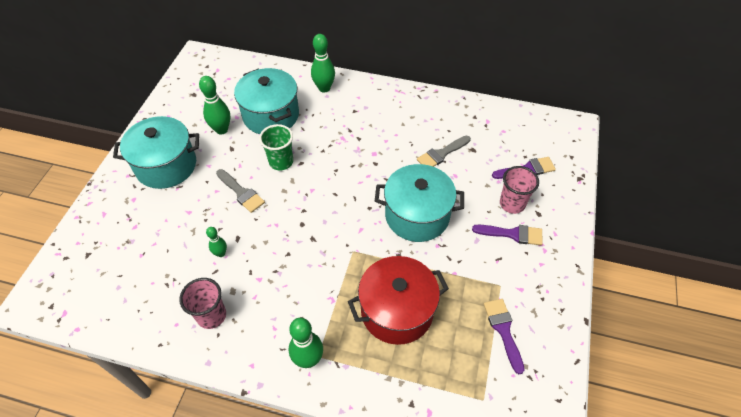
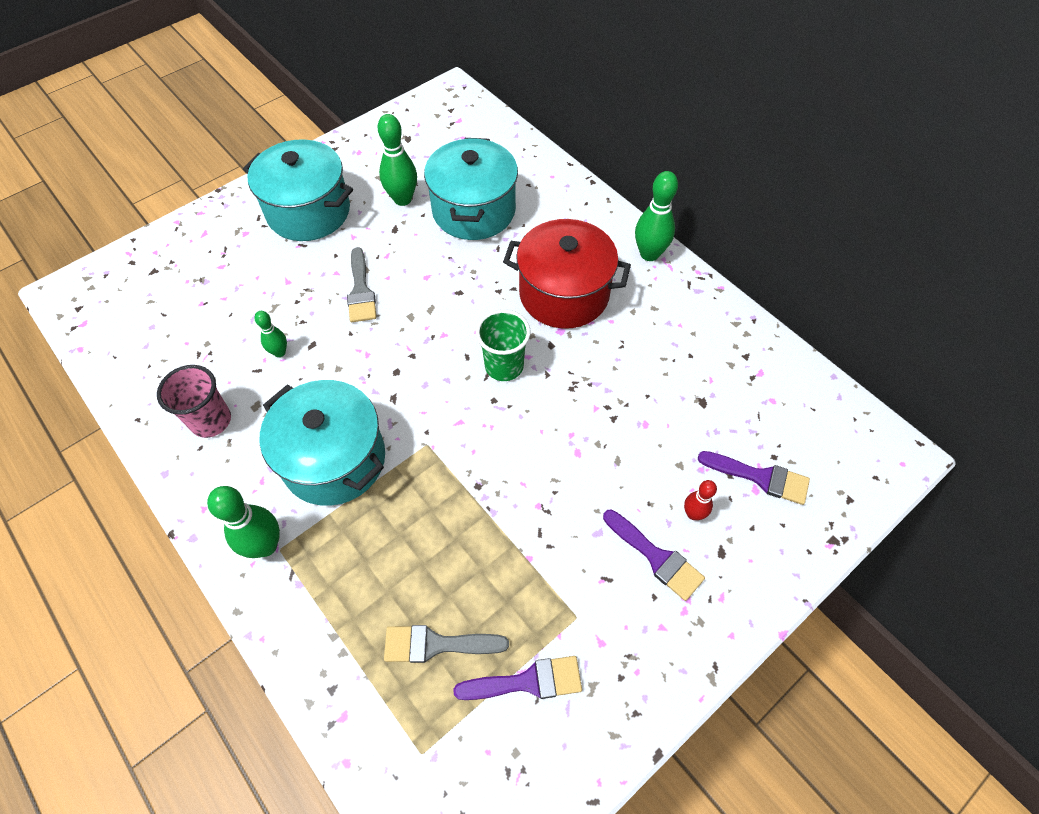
camera: 35 degrees right, 5 degrees up
green cup [259,124,293,171] -> green cup moved to [476,309,531,381]
green bowling pin [311,34,335,93] -> green bowling pin moved to [635,171,678,261]
red pot [348,256,449,345] -> red pot moved to [503,219,631,329]
turquoise pot [375,164,464,242] -> turquoise pot moved to [260,380,385,506]
grey brush [417,136,471,167] -> grey brush moved to [384,625,509,663]
purple brush [484,299,525,374] -> purple brush turned 60 degrees clockwise [453,656,582,700]
pink cup [500,166,539,214] -> red bowling pin [684,480,717,520]

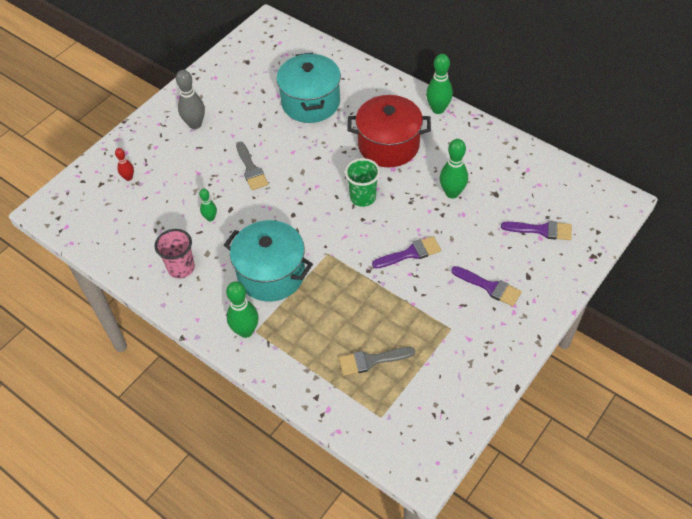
camera: 10 degrees left, 5 degrees down
turquoise pot [243,139,353,241] -> grey bowling pin [176,70,205,129]
green bowling pin [378,114,417,206] -> green bowling pin moved to [440,139,468,199]
purple brush [453,656,582,700] -> purple brush moved to [372,236,441,269]
red bowling pin [684,480,717,520] -> red bowling pin moved to [115,148,134,181]

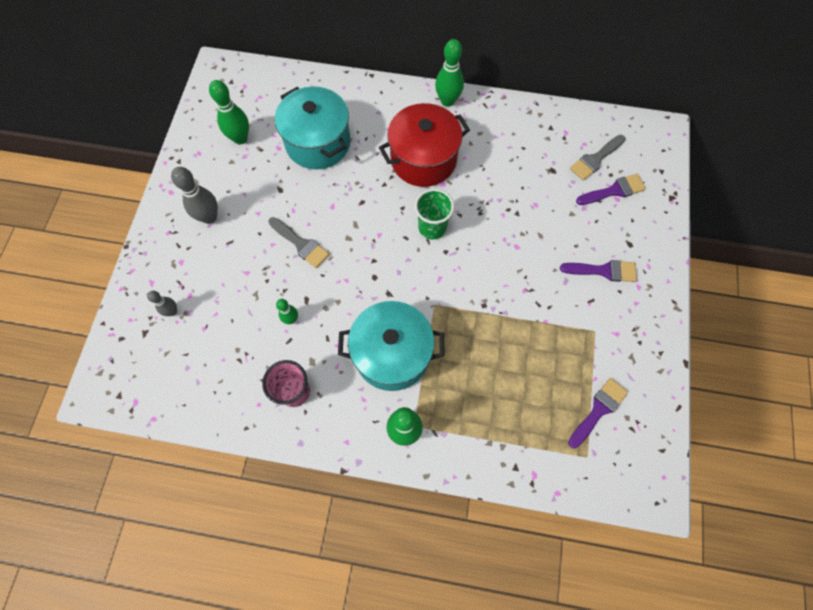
camera: 30 degrees left, 15 degrees up
red bowling pin [115,148,134,181] -> grey bowling pin [147,291,177,316]
grey brush [339,347,415,376] -> grey brush moved to [570,135,625,180]
purple brush [372,236,441,269] -> purple brush moved to [568,378,628,448]
green bowling pin [440,139,468,199] -> green bowling pin moved to [209,80,249,144]

